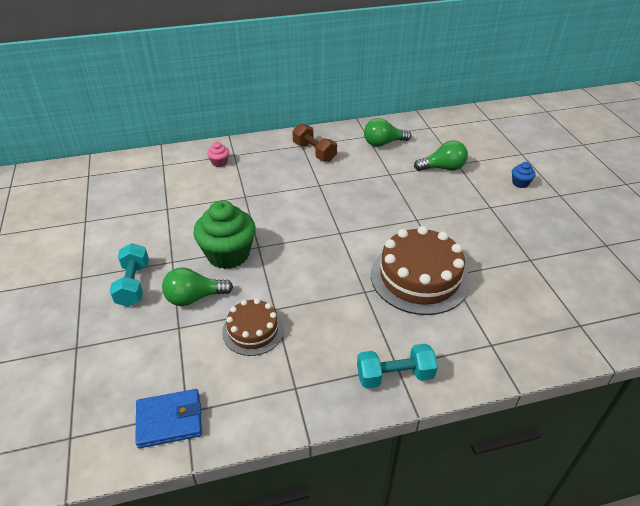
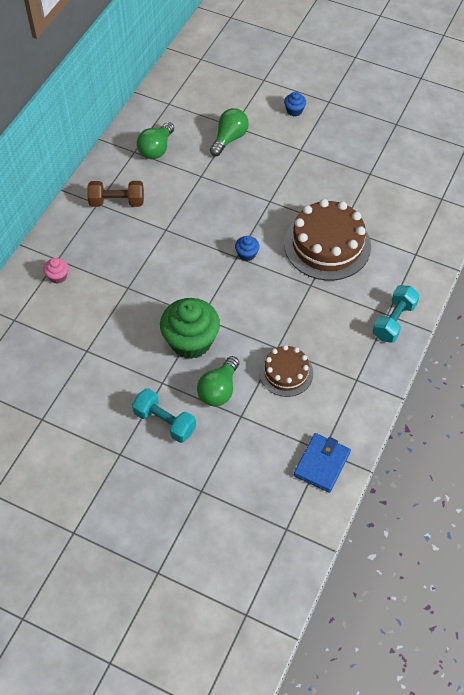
camera: 50 degrees left, 15 degrees up
none -> blue cupcake [235,236,260,261]

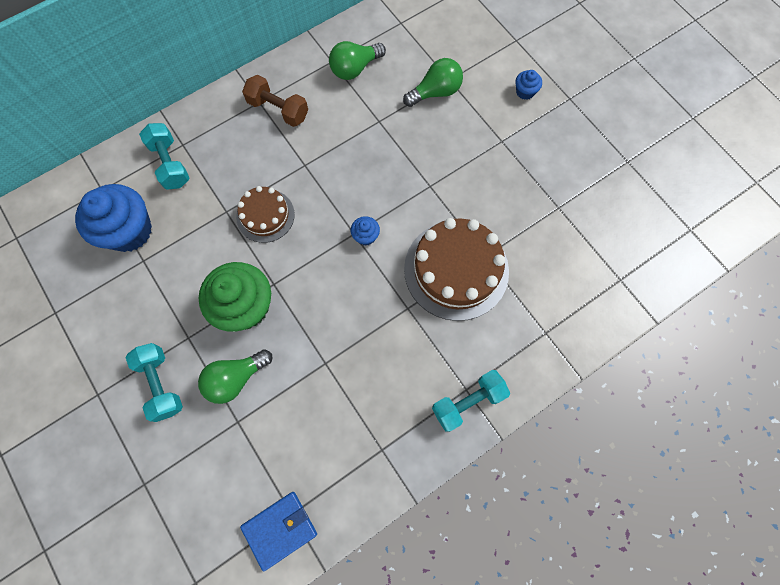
camera: 30 degrees right, 15 degrees up
pink cupcake [43,258,69,284] -> turquoise dumbbell [139,123,189,190]
brown cake [259,345,313,397] -> brown cake moved to [236,186,295,243]
none -> blue cupcake [75,184,152,252]

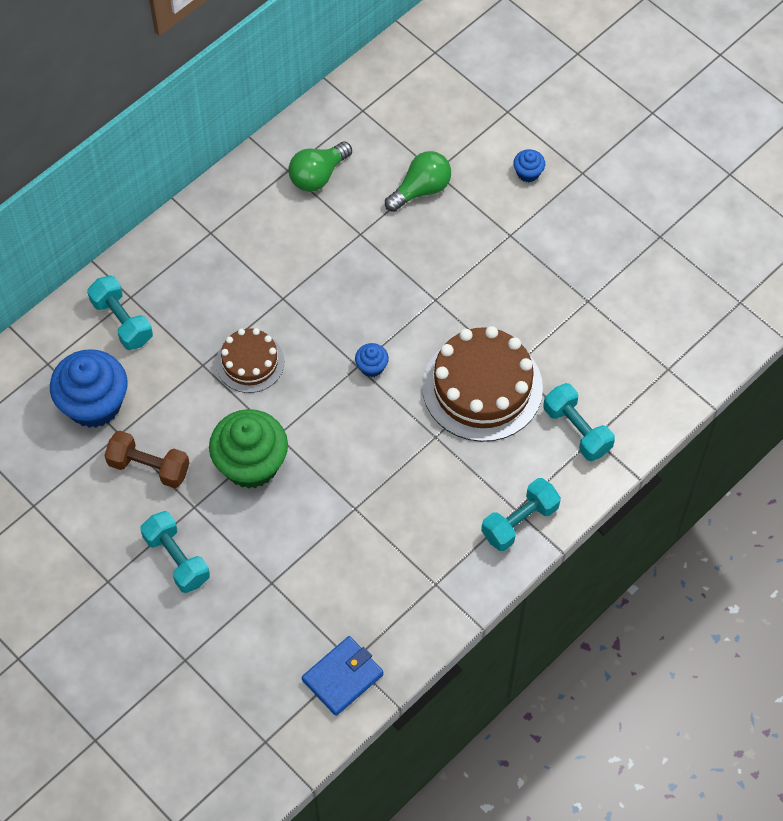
camera: 10 degrees left, 10 degrees down
green light bulb [198,349,273,404] -> none
brown dumbbell [242,75,308,127] -> brown dumbbell moved to [104,431,189,488]
none -> turquoise dumbbell [543,383,615,461]

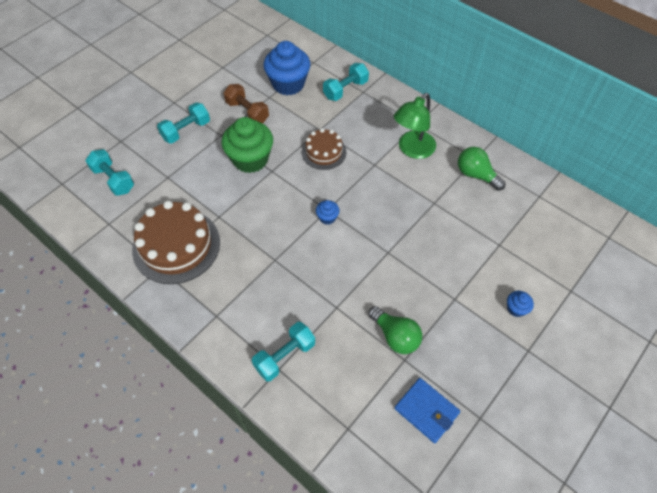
camera: 85 degrees right, 5 degrees down
brown dumbbell [104,431,189,488] -> brown dumbbell turned 60 degrees counterclockwise [224,84,269,123]
blue wallet [302,636,384,716] -> blue wallet moved to [395,378,460,443]
green light bulb [385,151,451,212] -> green light bulb moved to [368,306,422,354]
brown cake [422,326,543,442] -> brown cake moved to [132,201,220,284]
turquoise dumbbell [481,478,561,551] -> turquoise dumbbell moved to [85,149,134,196]
none -> green lamp [394,93,436,159]

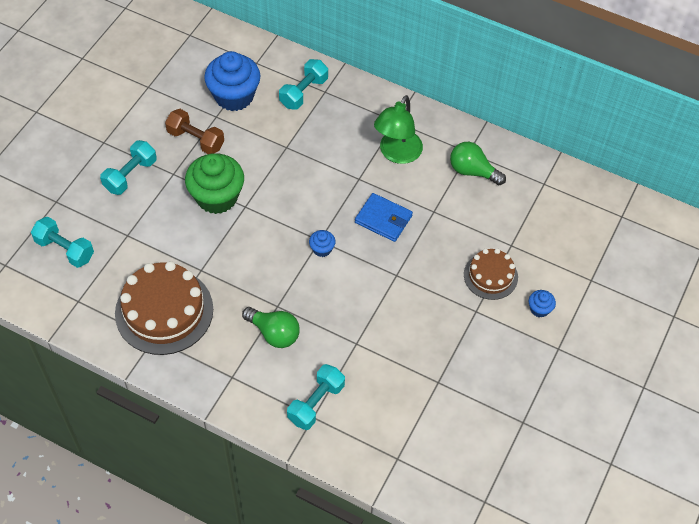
camera: 15 degrees left, 0 degrees up
brown cake [302,128,346,170] -> brown cake moved to [464,248,518,300]
green light bulb [368,306,422,354] -> green light bulb moved to [242,307,300,348]
blue wallet [395,378,460,443] -> blue wallet moved to [355,193,413,242]

